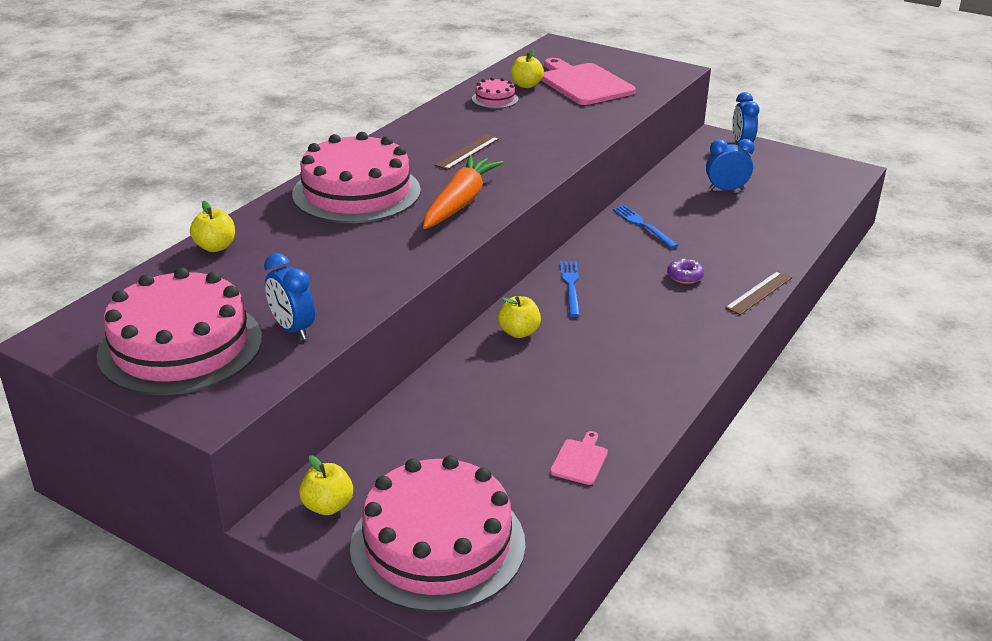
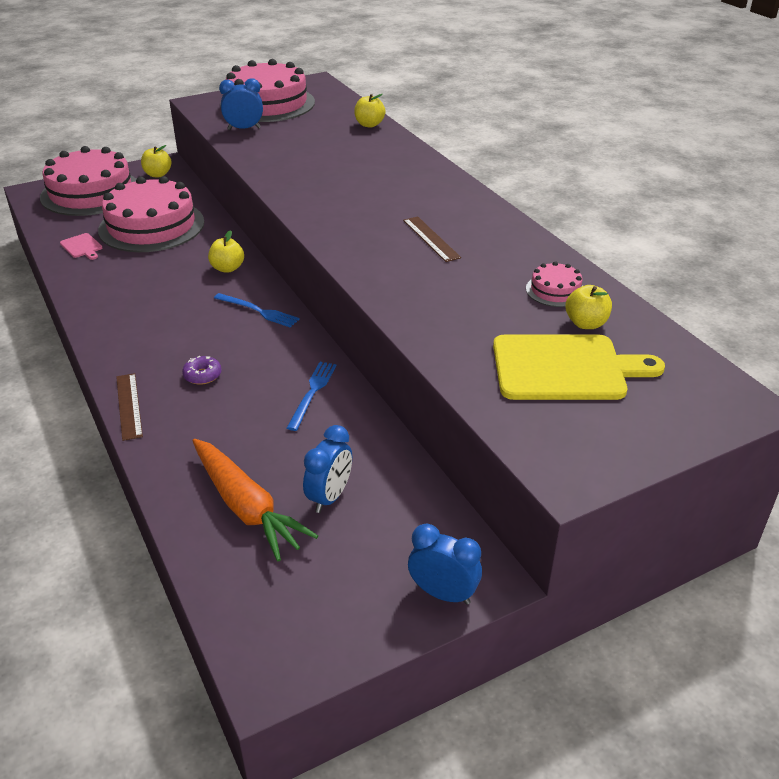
camera: 120 degrees right, 5 degrees up
pink cake [292,132,421,223] -> pink cake moved to [98,176,205,252]
orange carrot [423,155,504,229] -> orange carrot moved to [193,439,318,561]
pink cutting board [541,58,636,105] -> yellow cutting board [493,334,665,400]
blue fork [613,205,678,248] -> blue fork turned 75 degrees counterclockwise [287,362,336,431]

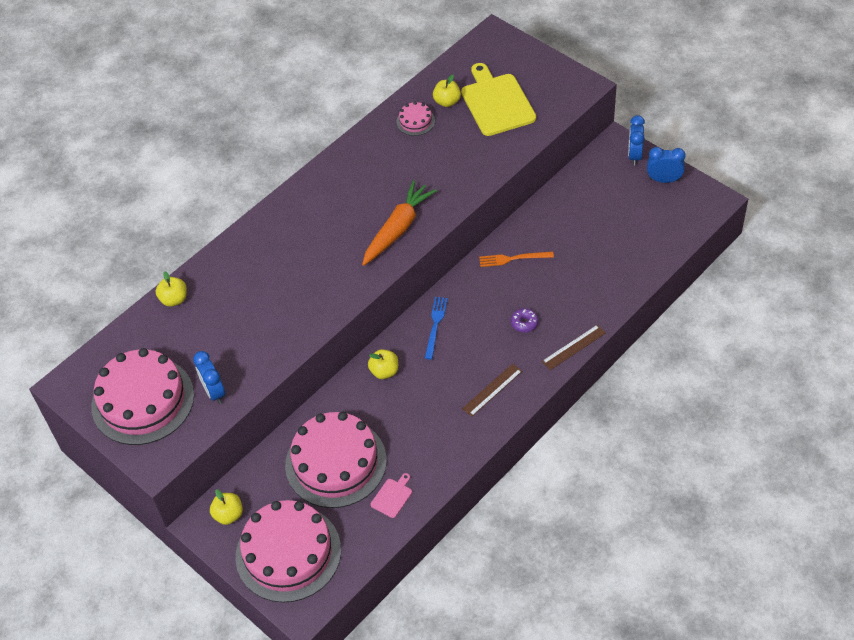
camera: 105 degrees left, 15 degrees up
orange carrot [193,439,318,561] -> orange carrot moved to [362,180,437,266]
blue fork [287,362,336,431] -> orange fork [479,252,554,267]
blue clock [303,425,352,513] -> blue clock moved to [647,147,686,183]
brown ruler [403,216,461,262] -> brown ruler moved to [462,364,522,417]

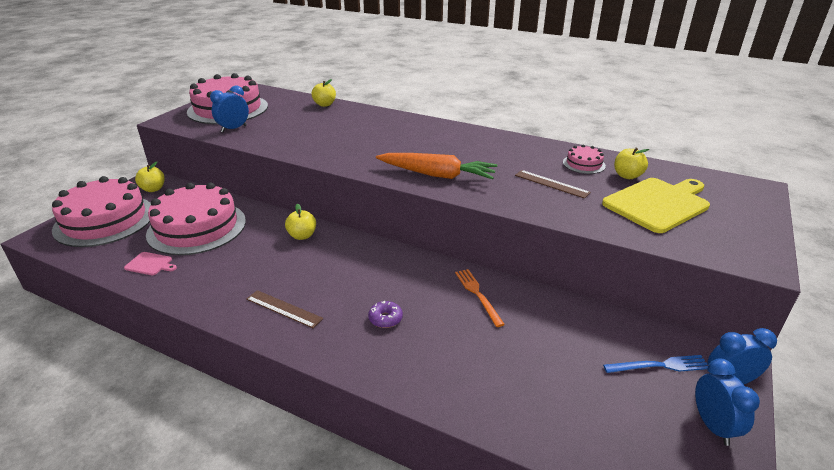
camera: 70 degrees right, 20 degrees down
blue fork [425,297,448,360] -> blue fork moved to [603,355,708,373]
brown ruler [542,325,606,370] -> brown ruler moved to [515,170,591,199]

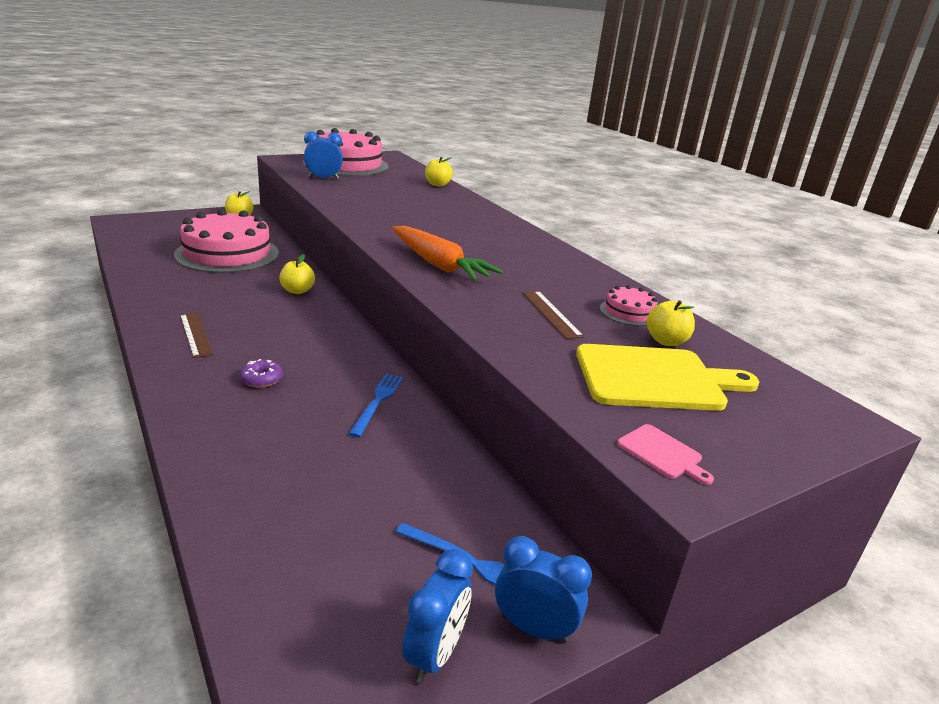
camera: 30 degrees right, 5 degrees down
pink cake [52,176,151,247] -> none
pink cutting board [124,252,177,275] -> pink cutting board moved to [617,424,714,485]
orange fork [455,269,505,327] -> blue fork [349,374,403,437]

